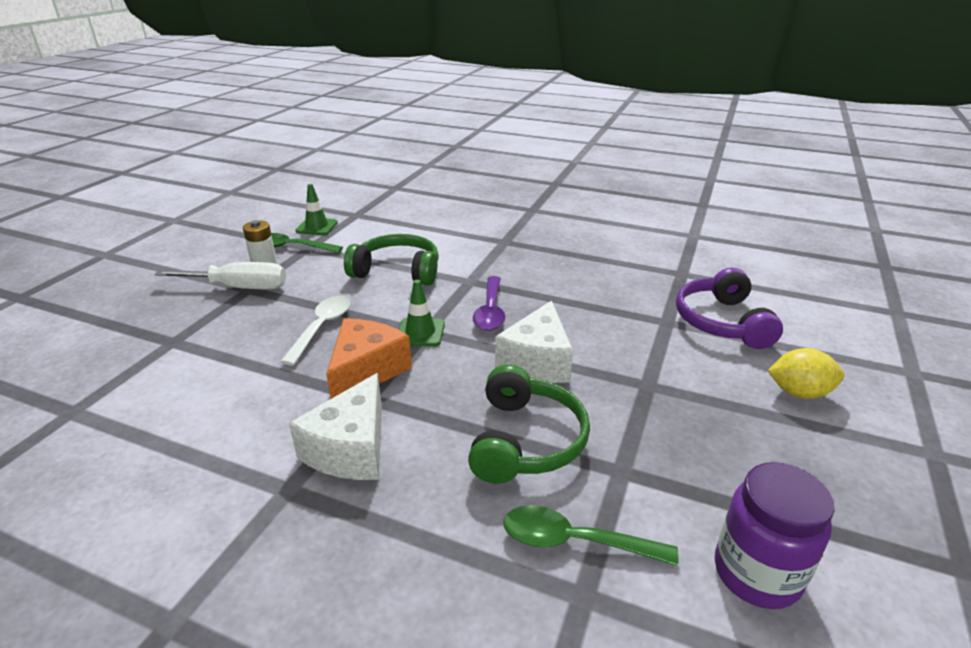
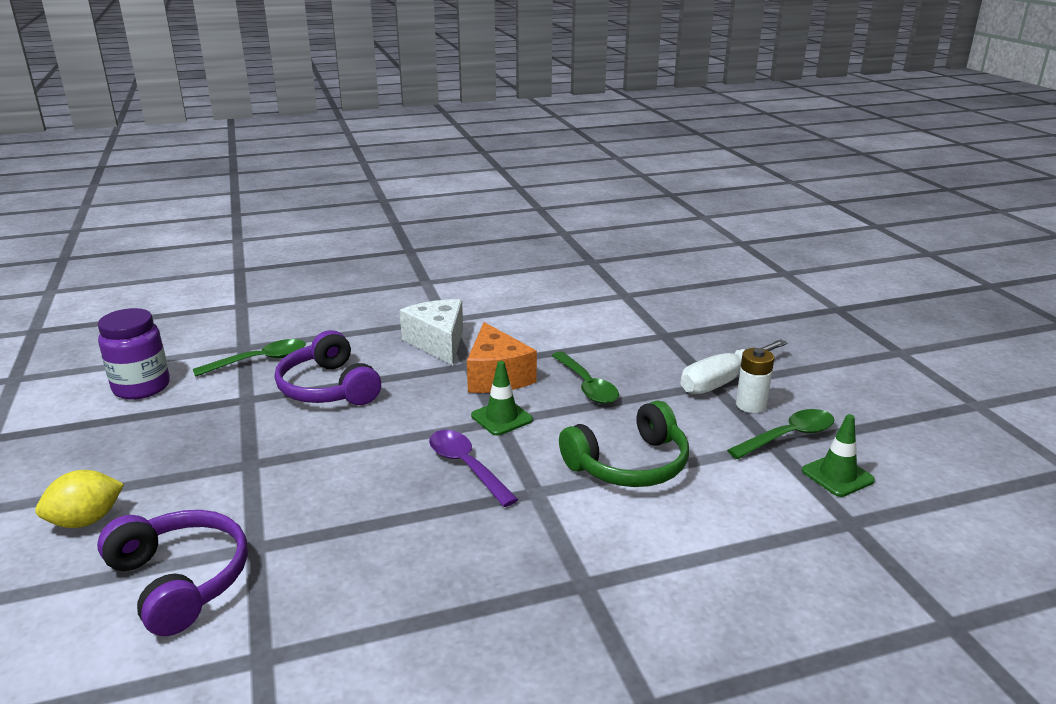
camera: 140 degrees right, 5 degrees down
white spoon [280,296,350,365] -> green spoon [552,352,619,404]
green headphones [468,364,590,484] -> purple headphones [275,330,381,405]
white cheese [495,301,573,383] -> none

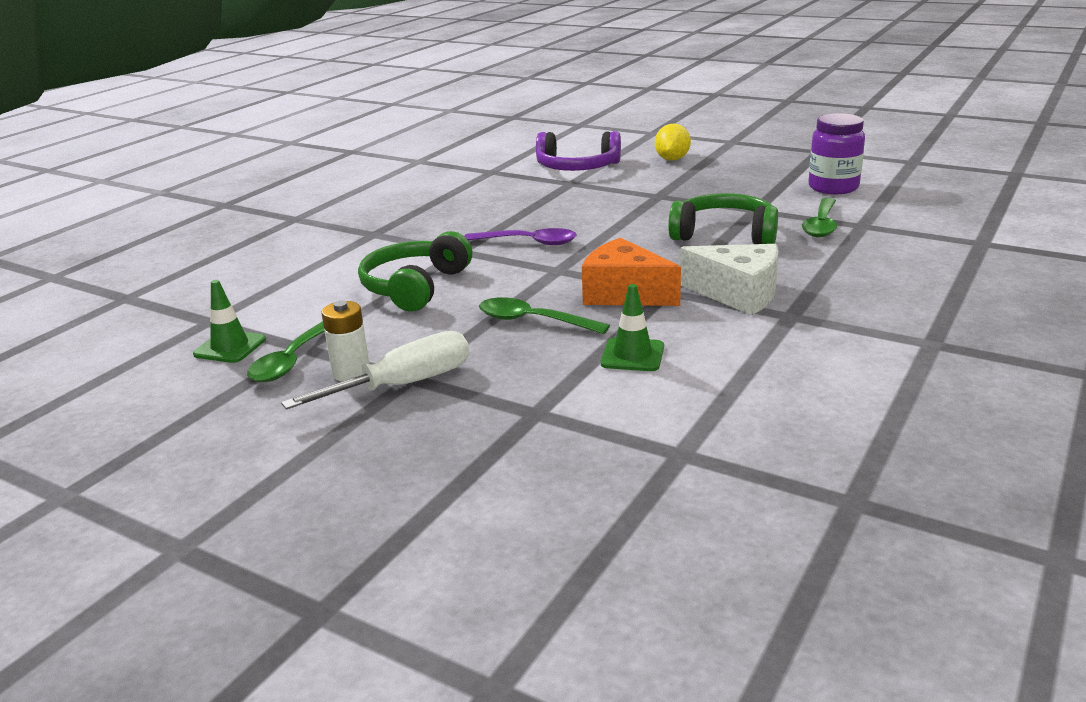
camera: 140 degrees right, 0 degrees up
purple headphones [275,330,381,405] -> green headphones [668,193,778,244]
green traffic cone [471,361,533,436] -> green traffic cone moved to [601,284,664,371]
white screwdriver [681,339,787,394] -> white screwdriver turned 45 degrees clockwise [281,331,469,410]

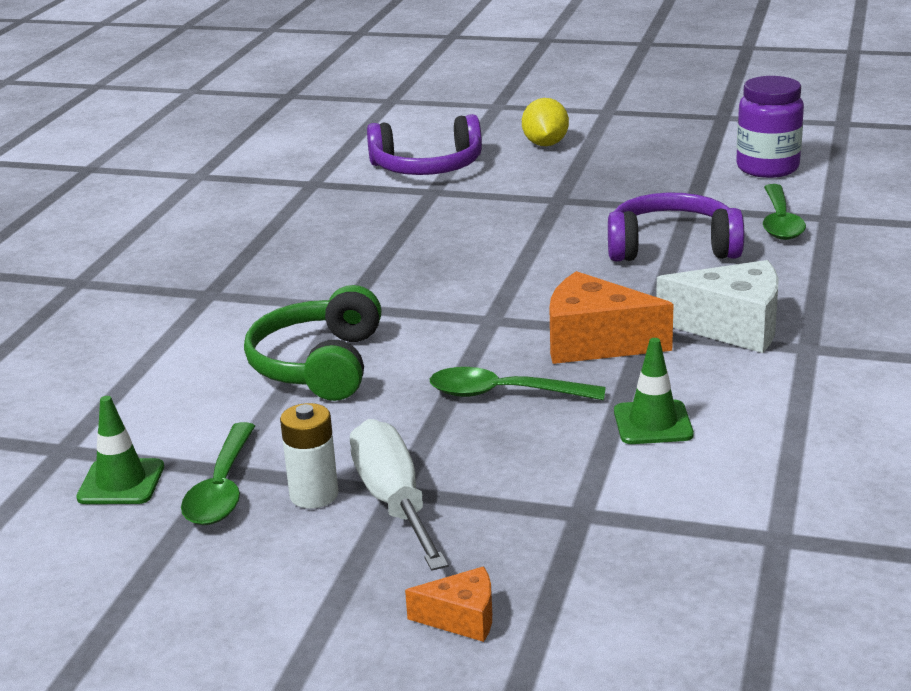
camera: 15 degrees left, 0 degrees up
white screwdriver [281,331,469,410] -> white screwdriver turned 60 degrees counterclockwise [350,419,448,571]
purple spoon [464,228,577,245] -> none
green headphones [668,193,778,244] -> purple headphones [608,192,744,261]
none -> orange cheese [405,566,492,642]

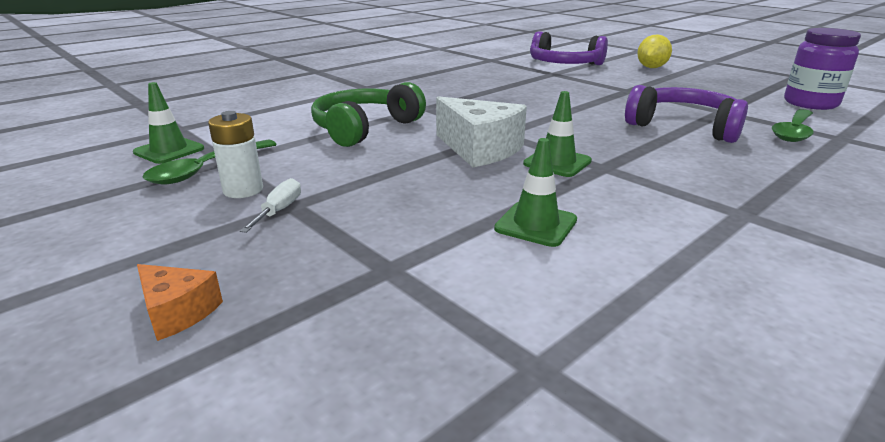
camera: 30 degrees right, 0 degrees up
white screwdriver [350,419,448,571] -> white screwdriver [240,178,301,233], size x0.49
green spoon [430,367,606,400] -> none
orange cheese [549,271,674,364] -> green traffic cone [523,91,592,177]
white cheese [656,260,779,353] -> white cheese moved to [436,96,527,167]

